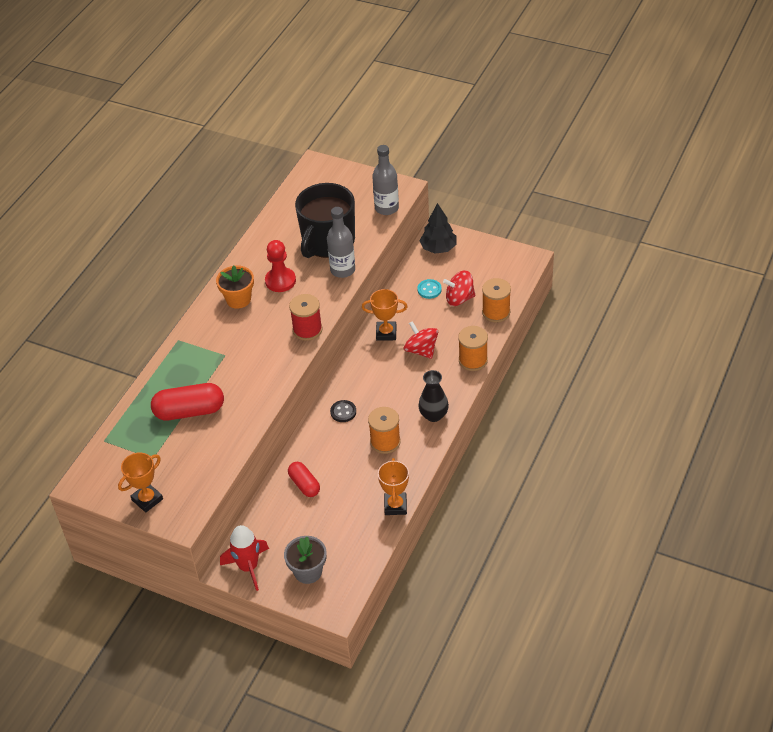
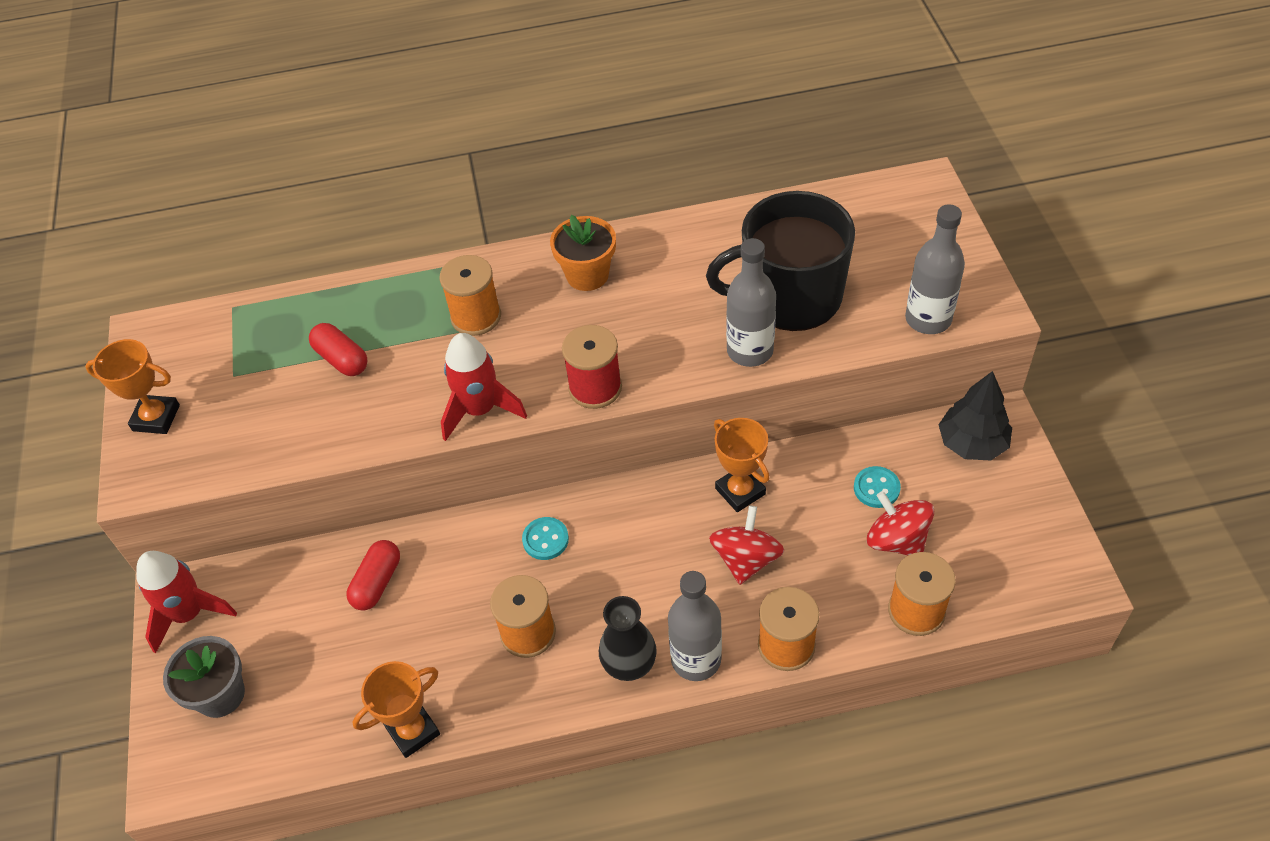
camera: 55 degrees right, 5 degrees up
red capsule [151,383,224,420] -> red capsule [309,323,368,376], size x0.61
red pawn [265,240,296,292] -> none
black button [330,400,356,422] -> turquoise button [522,517,569,560]
none -> orange spool [439,255,501,336]
none -> red rocket [441,333,527,441]
none -> grey bottle [668,571,722,681]

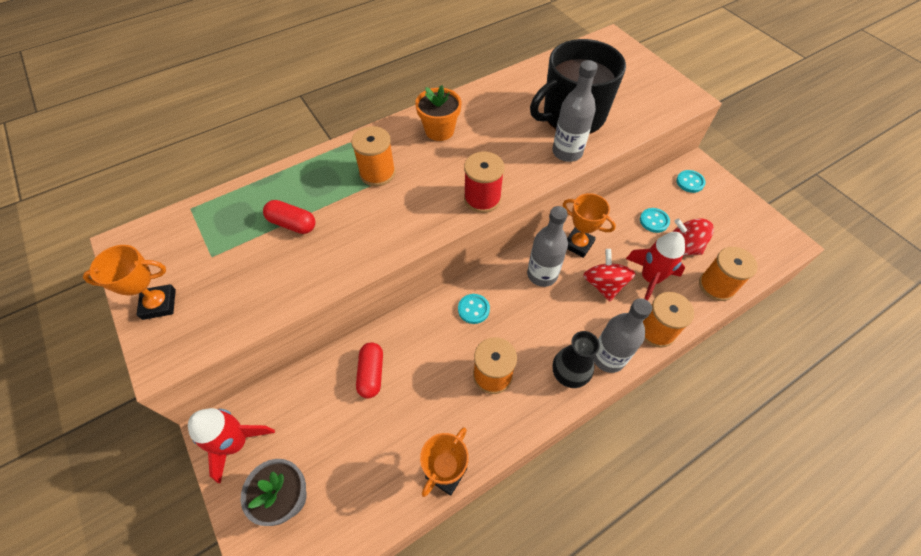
camera: 25 degrees left, 5 degrees up
red rocket [441,333,527,441] -> red rocket moved to [626,232,685,300]
grey bottle [905,204,965,334] -> grey bottle moved to [527,206,568,287]
black tree [938,371,1012,460] -> turquoise button [676,170,706,193]

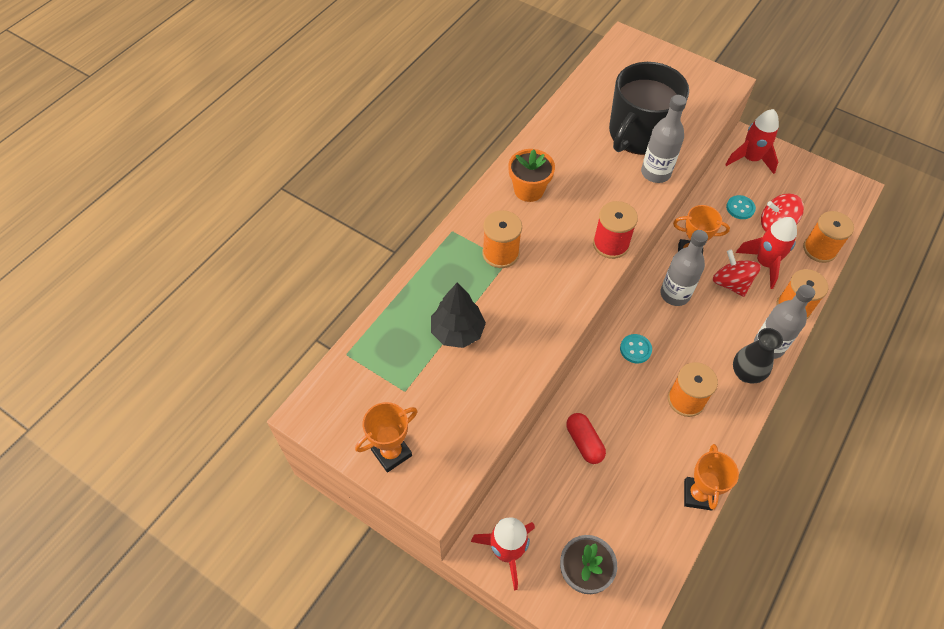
camera: 25 degrees left, 0 degrees up
red capsule [263,200,315,234] -> black tree [431,282,486,348]
turquoise button [676,170,706,193] -> red rocket [725,109,779,174]

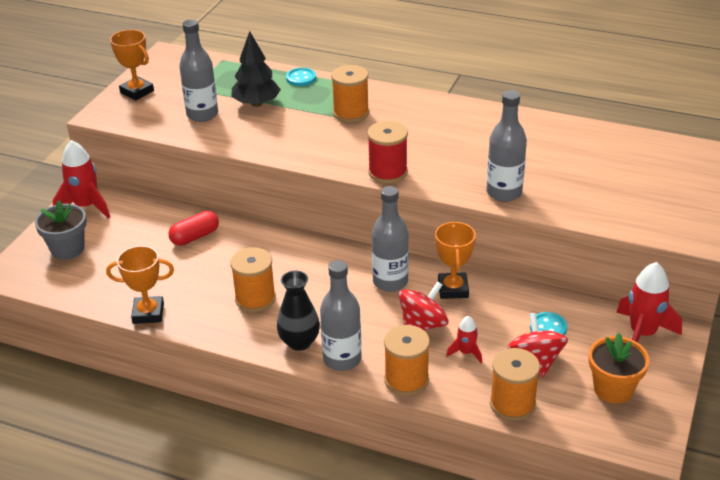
camera: 80 degrees right, 20 degrees down
orange flower pot [508,149,555,202] -> orange flower pot moved to [588,333,650,404]
black mug [609,62,689,155] -> none
turquoise button [620,334,652,364] -> turquoise button moved to [286,68,316,86]
red rocket [736,217,797,289] -> red rocket [446,316,482,363], size x0.53
none -> grey bottle [179,19,218,122]

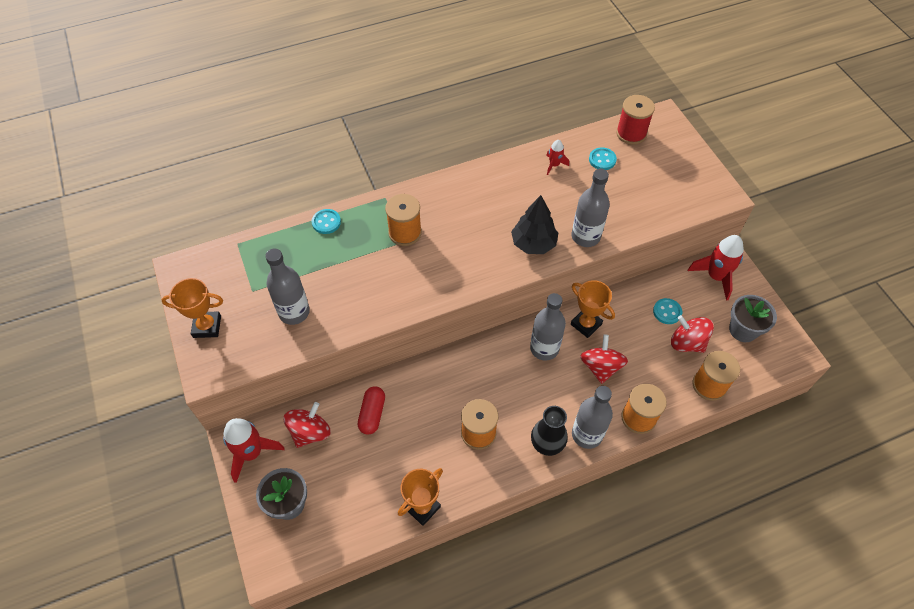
camera: 45 degrees left, 20 degrees up
black tree [231,31,281,107] -> black tree moved to [511,195,558,254]
red spool [367,121,408,183] -> red spool moved to [616,95,655,145]
red rocket [446,316,482,363] -> red rocket moved to [546,140,569,175]
orange flower pot [588,333,650,404] -> grey flower pot [729,295,777,342]
none -> red spinning top [284,402,331,448]
none -> turquoise button [589,147,617,170]

